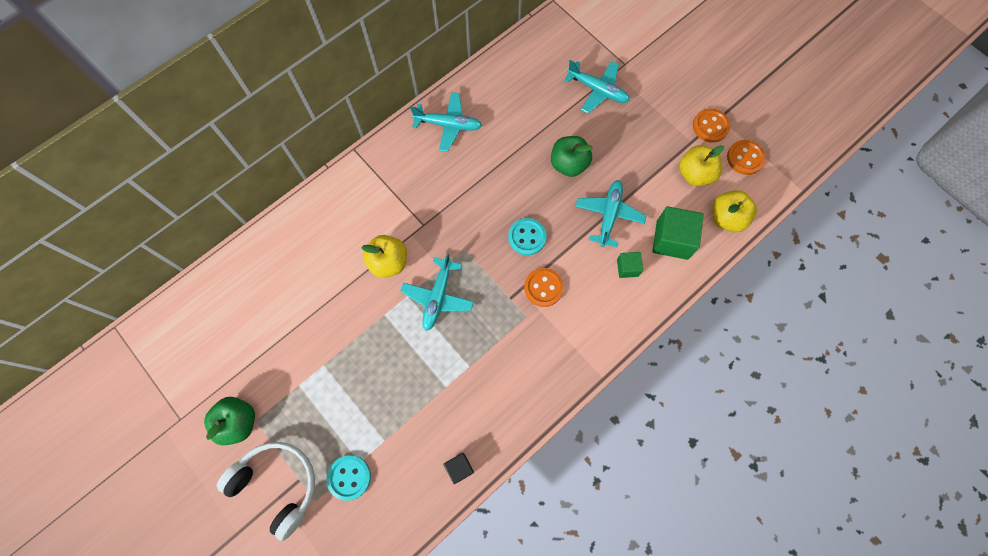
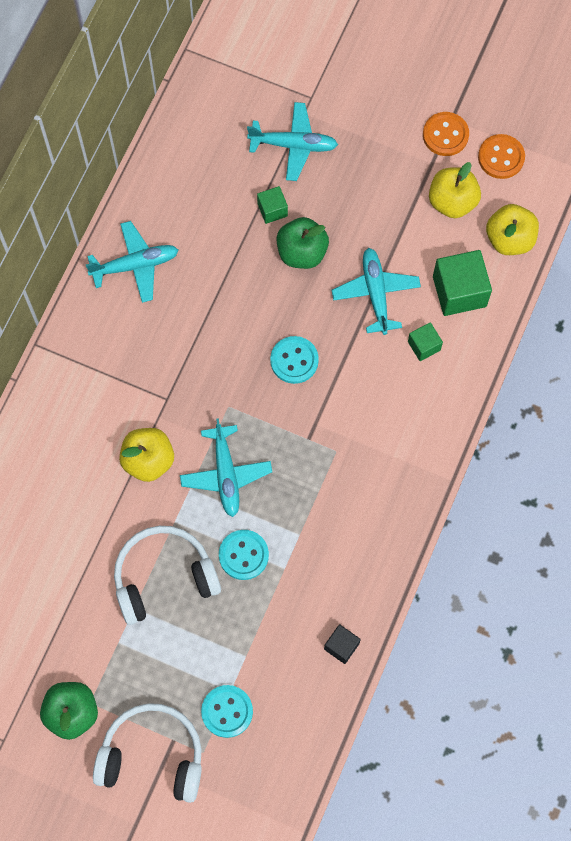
camera: 25 degrees left, 0 degrees up
orange button [524,268,564,307] -> none
none -> white headphones [114,526,221,625]
none -> turquoise button [219,530,269,580]
none -> green cube [257,186,288,224]

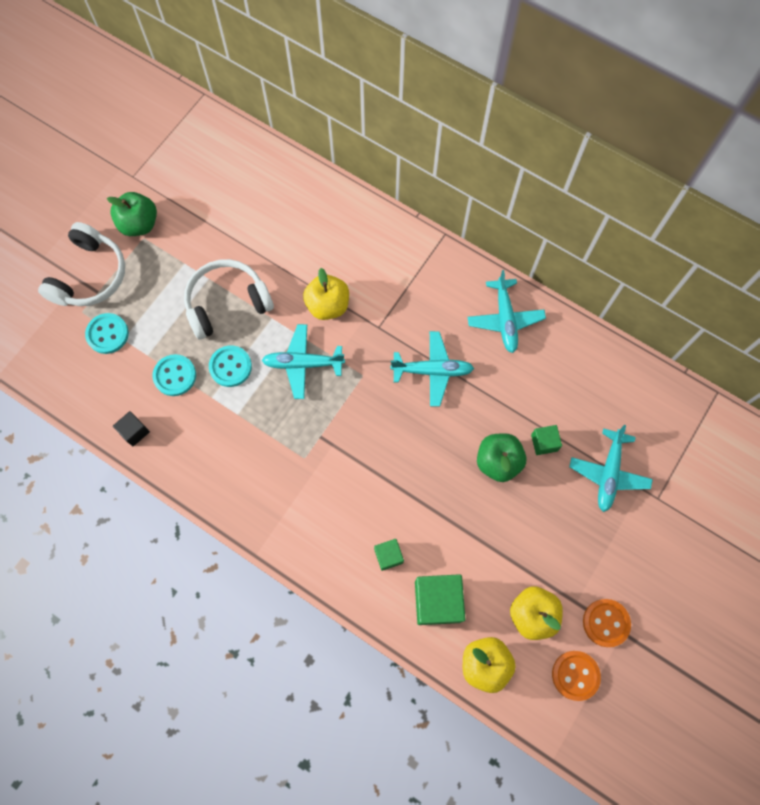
camera: 100 degrees right, 0 degrees up
white headphones [114,526,221,625] -> white headphones turned 105 degrees counterclockwise [184,259,274,339]
turquoise button [270,336,319,384] -> turquoise button moved to [152,354,196,396]
turquoise plane [332,248,421,335] -> turquoise plane moved to [390,331,474,406]

